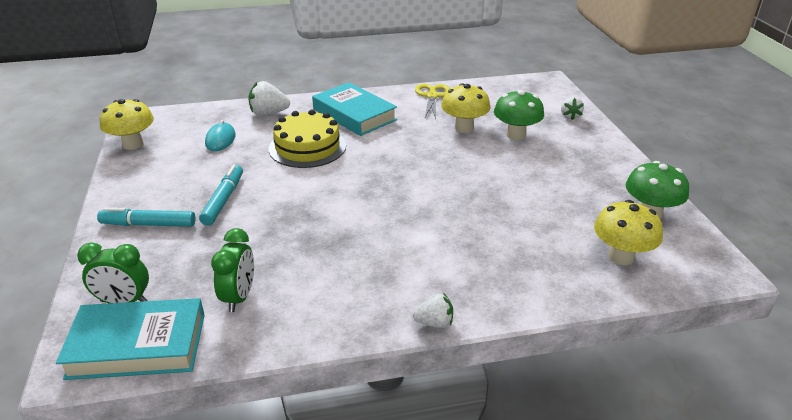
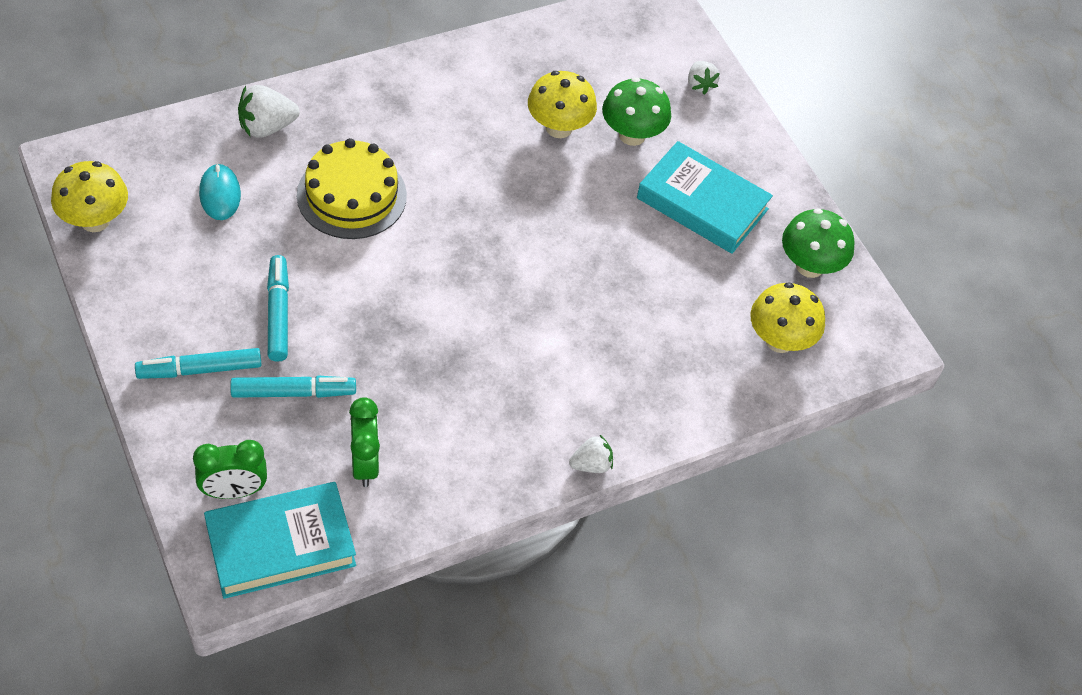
camera: 20 degrees left, 20 degrees up
turquoise book [312,82,397,136] -> turquoise book moved to [637,141,773,254]
yellow scissors [415,84,450,119] -> none
none -> turquoise marker [230,376,356,398]

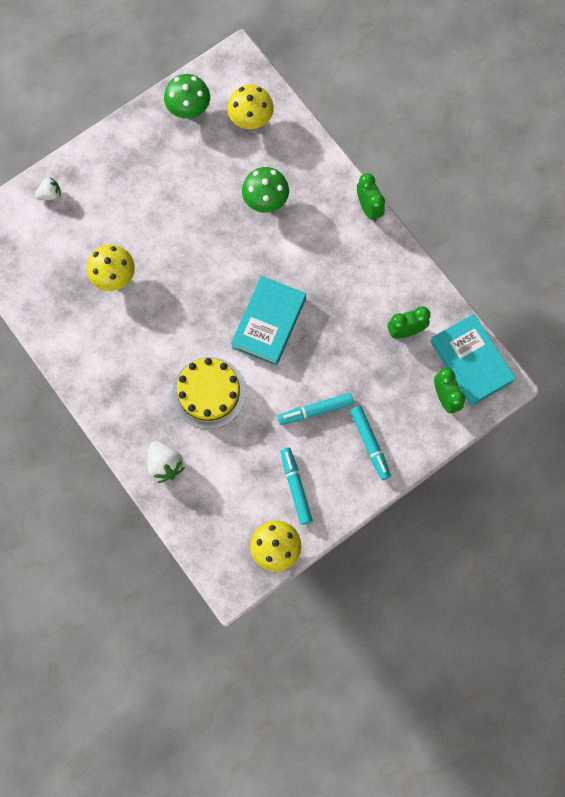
camera: 95 degrees left, 20 degrees up
turquoise mouse [199,163,241,220] -> none
turquoise marker [230,376,356,398] -> turquoise marker moved to [280,448,313,525]
white strawberry [569,435,613,473] -> green clock [357,173,385,222]
green mushroom [602,77,671,146] -> green mushroom moved to [242,167,289,213]
turquoise book [637,141,773,254] -> turquoise book moved to [231,276,306,366]

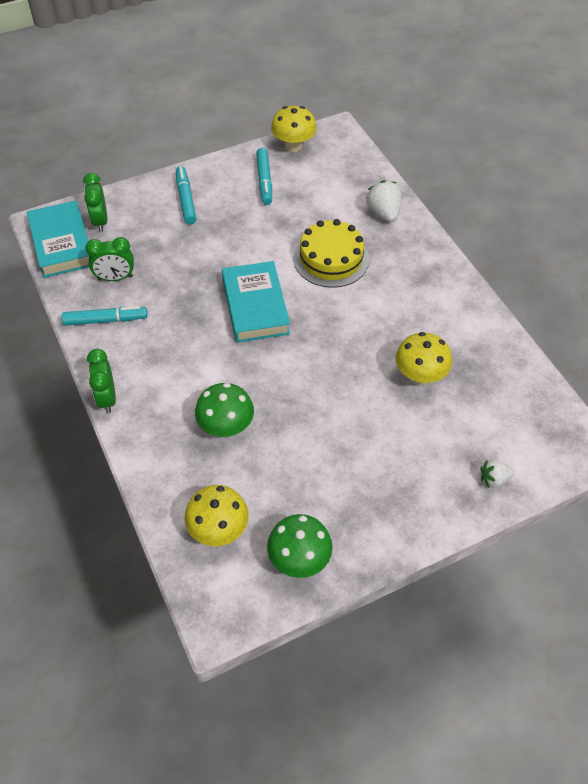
camera: 170 degrees left, 20 degrees down
turquoise book [231,276,306,366] -> turquoise book turned 45 degrees counterclockwise [222,261,290,343]
turquoise marker [277,393,354,425] -> turquoise marker moved to [62,306,148,326]

